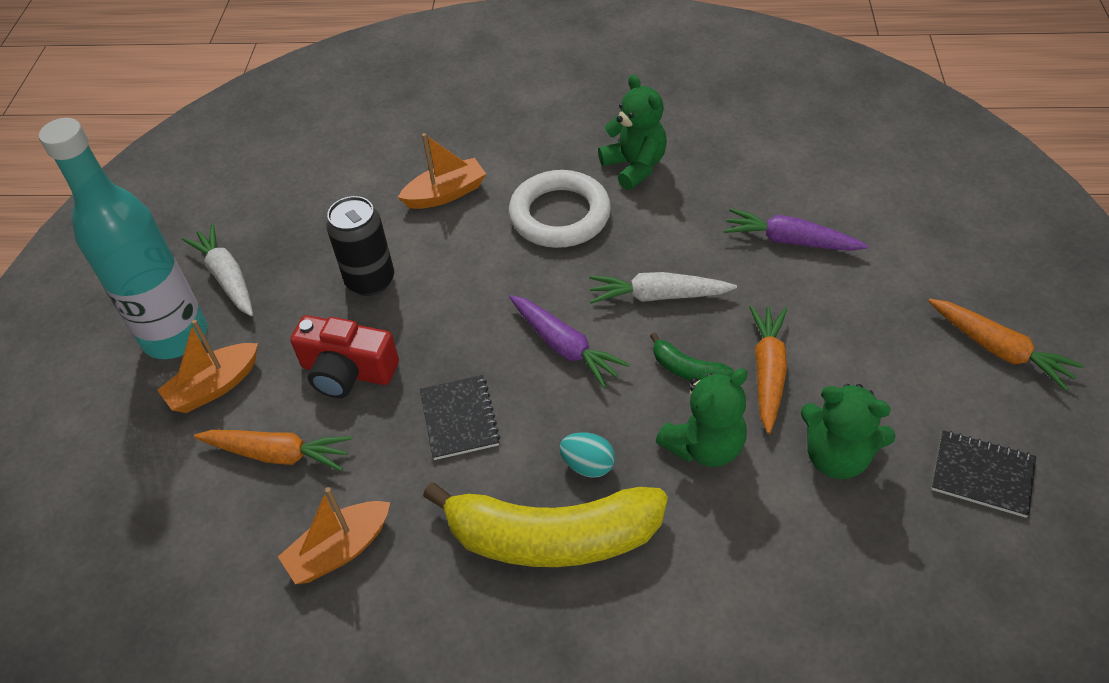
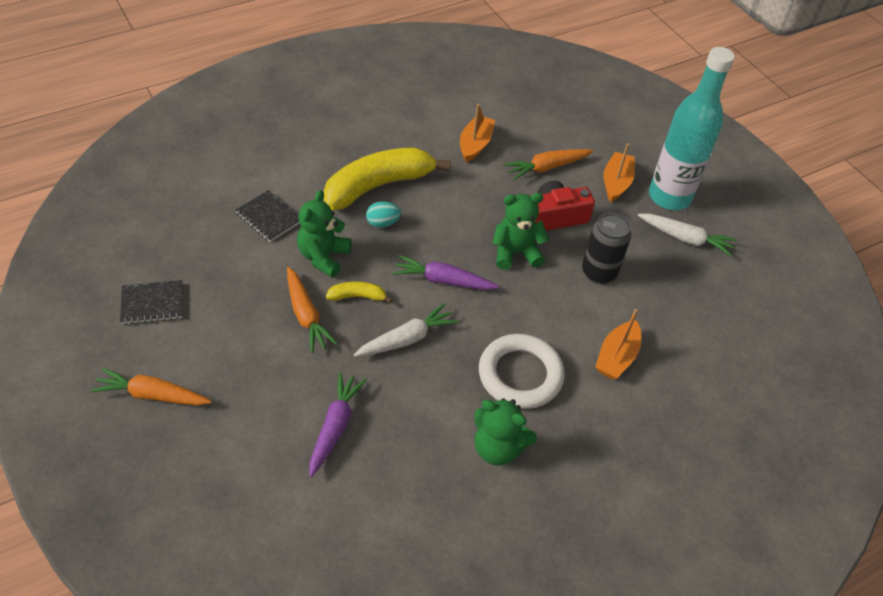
camera: 140 degrees right, 0 degrees up
black notebook [420,375,500,460] -> black notebook moved to [235,190,300,242]
green banana [650,332,734,381] -> yellow banana [326,281,393,303]
purple carrot [723,208,869,251] -> purple carrot turned 60 degrees counterclockwise [310,372,367,477]
green teddy bear [801,384,896,479] -> green teddy bear moved to [492,193,549,270]

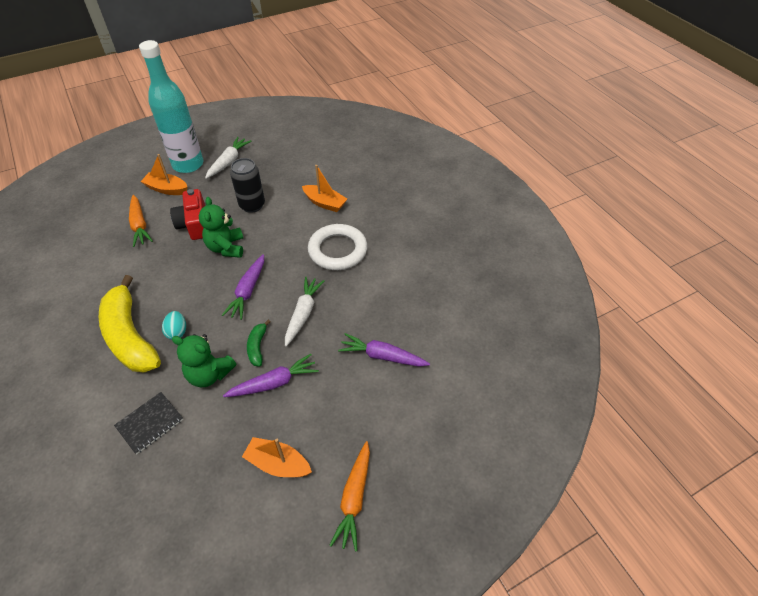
camera: 85 degrees left, 0 degrees up
black notebook [120,280,182,325] -> none
orange carrot [287,267,338,353] -> purple carrot [223,354,319,397]
yellow banana [326,281,393,303] -> green banana [247,320,270,367]
white carrot [354,303,458,357] -> white carrot turned 45 degrees clockwise [285,277,325,346]
orange boat [460,104,495,162] -> orange boat moved to [242,437,312,477]
green teddy bear [474,398,537,466] -> none

